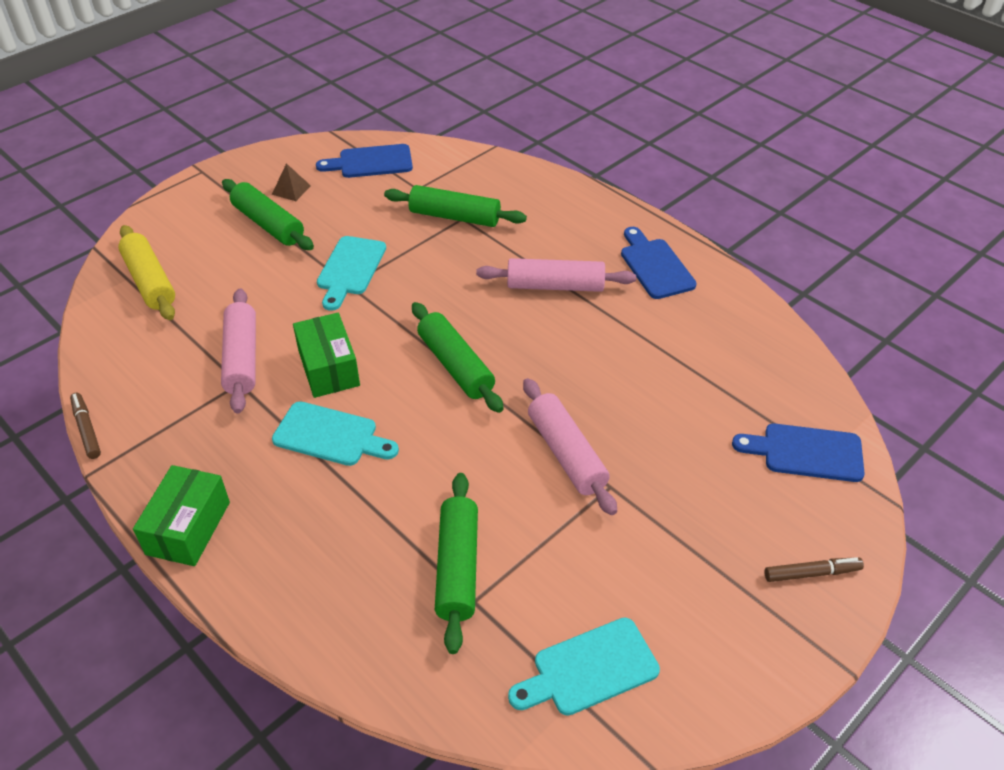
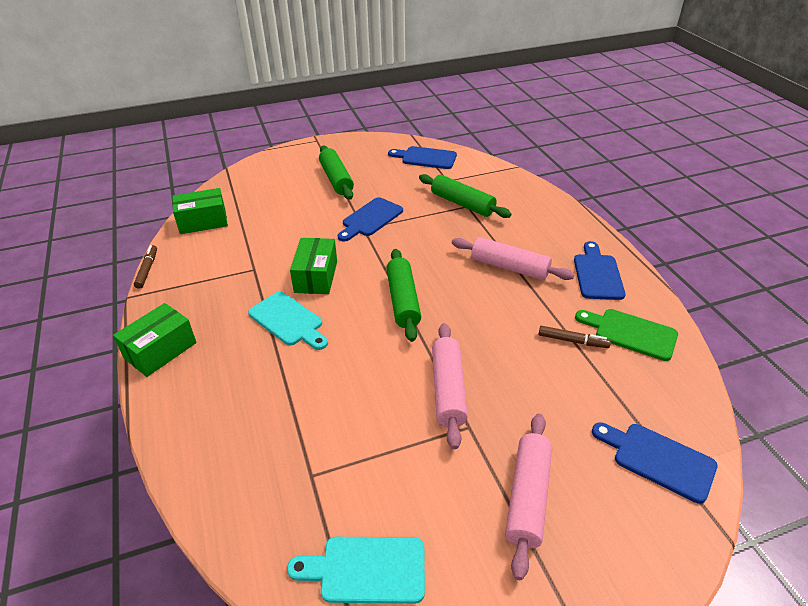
camera: 25 degrees right, 5 degrees down
yellow rolling pin [118,225,175,320] -> none
pink rolling pin [221,289,256,414] -> pink rolling pin moved to [505,413,552,580]
brown pyramid [272,163,311,201] -> none
turquoise cutting board [317,236,386,311] -> blue cutting board [338,197,403,241]
green rolling pin [435,473,478,654] -> none
brown marker [765,557,864,582] -> brown marker moved to [539,326,611,348]
none -> green box [172,188,228,234]
none -> green cutting board [575,309,678,361]

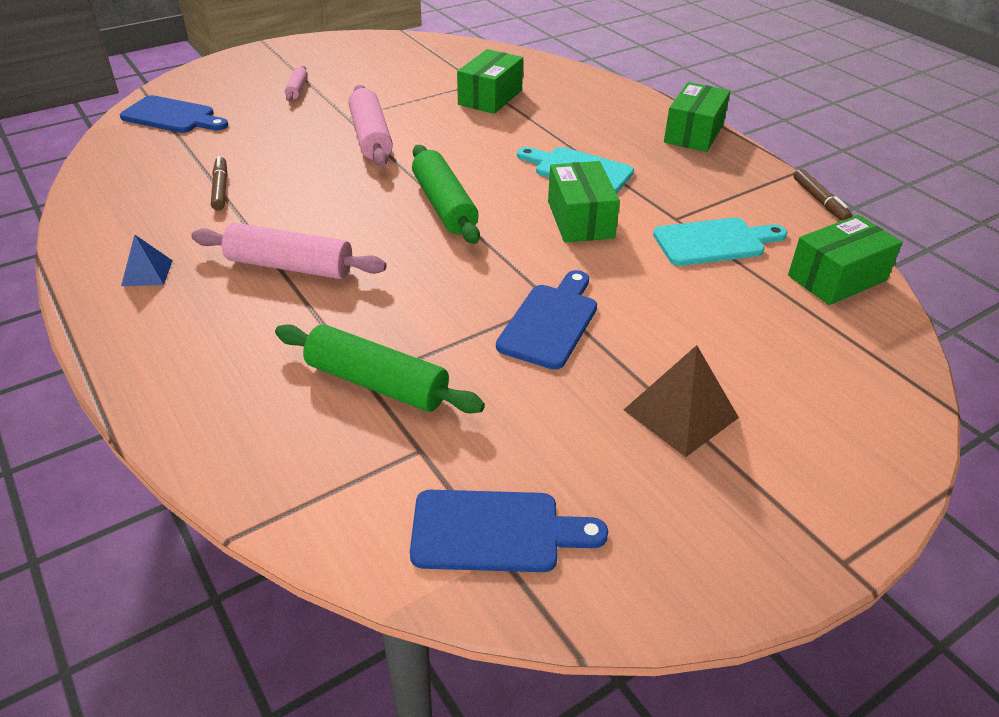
camera: 165 degrees right, 0 degrees up
turquoise cutting board [287,537,425,604] -> turquoise cutting board moved to [653,218,787,266]
green rolling pin [319,146,354,200] -> brown pyramid [624,345,739,457]
pink rolling pin [505,413,552,580] -> pink rolling pin [285,66,308,101], size x0.51
brown marker [539,326,611,348] -> brown marker turned 75 degrees clockwise [211,156,227,211]
blue cutting board [574,241,626,300] -> blue pyramid [121,234,173,286]
green cutting board [575,309,678,361] -> none
none -> green box [457,49,523,114]

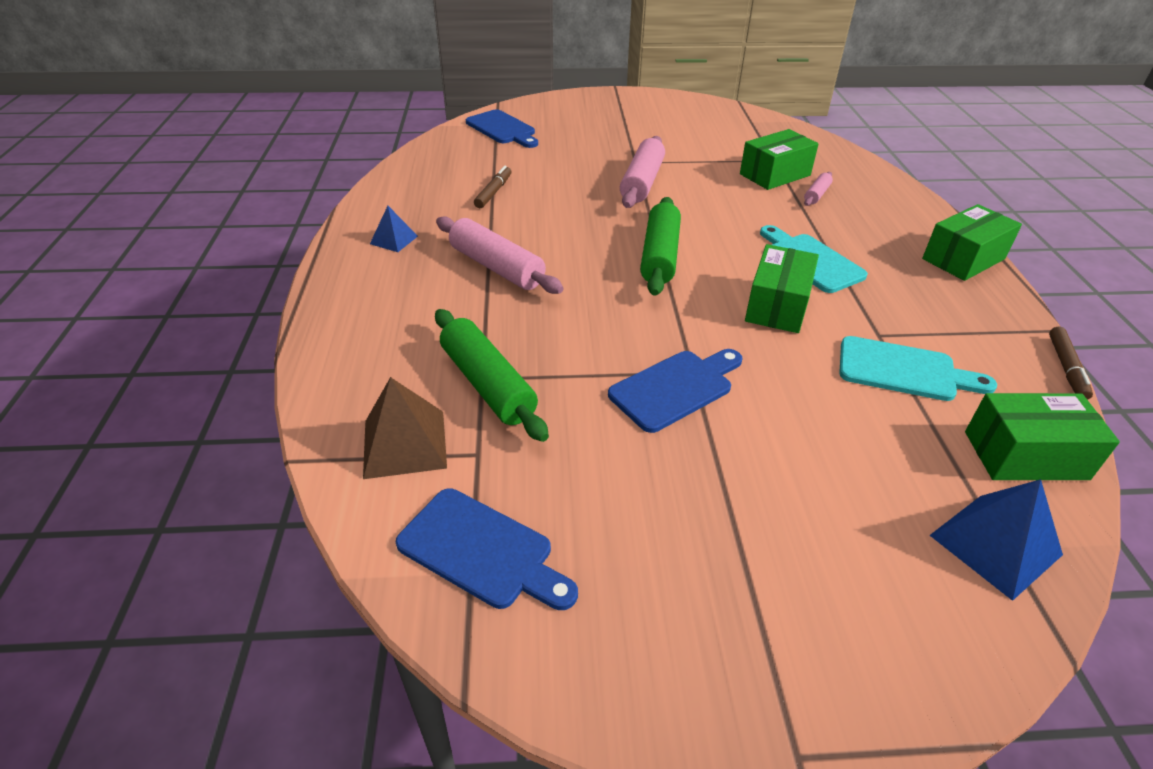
camera: 30 degrees right, 0 degrees up
pink rolling pin [285,66,308,101] -> pink rolling pin moved to [804,172,833,206]
brown pyramid [624,345,739,457] -> brown pyramid moved to [363,377,447,479]
none -> blue pyramid [930,479,1063,601]

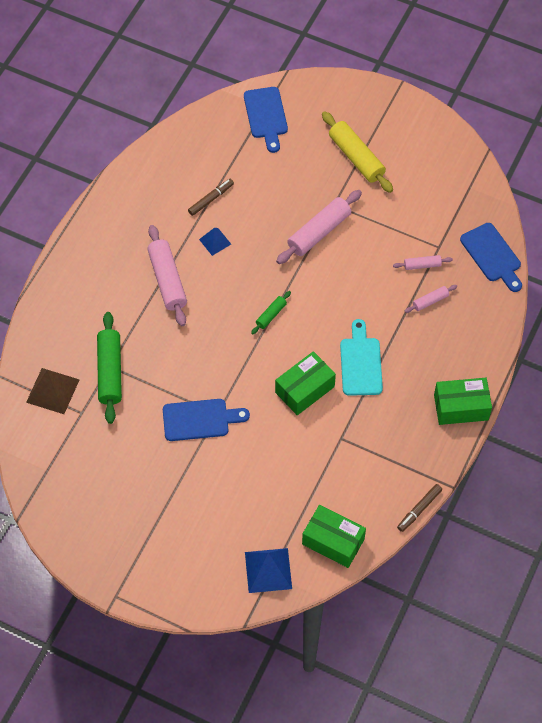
camera: 30 degrees right, 20 degrees up
blue pyramid [370,206,418,252] -> blue pyramid moved to [199,228,231,256]
blue cutting board [396,488,578,610] -> blue cutting board moved to [460,223,522,292]
green rolling pin [640,197,681,296] -> green rolling pin [251,291,291,334], size x0.51
green box [740,129,819,190] -> pink rolling pin [393,255,453,270]
turquoise cutting board [839,336,997,401] -> none
none -> yellow rolling pin [322,111,393,193]

